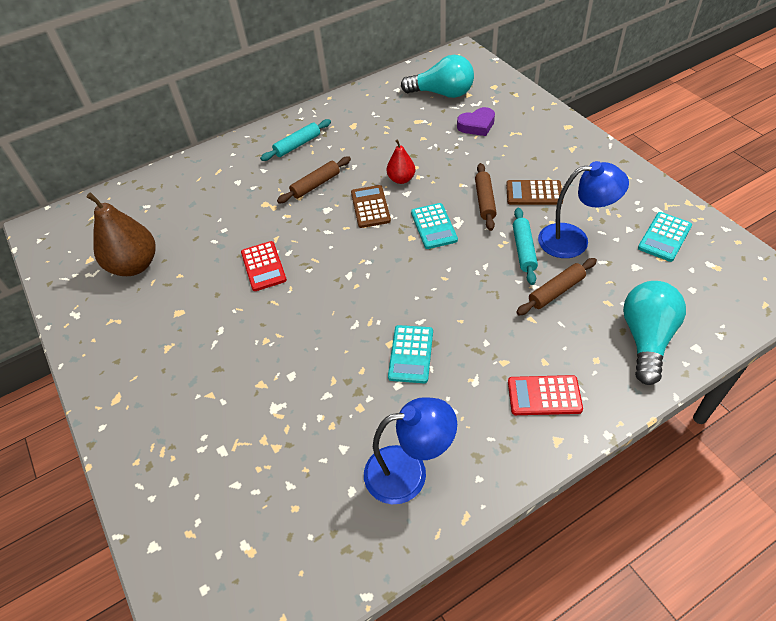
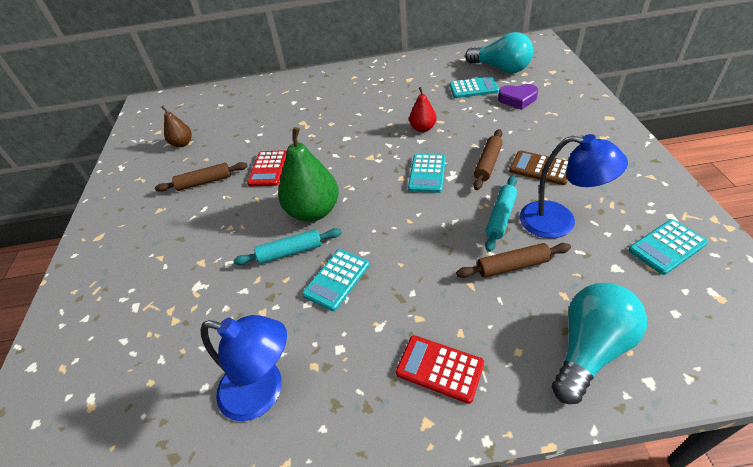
camera: 25 degrees right, 5 degrees down
brown pear [86,193,156,276] -> brown pear [161,106,192,147], size x0.54
turquoise rolling pin [260,119,331,161] -> turquoise rolling pin moved to [233,228,342,265]
brown rolling pin [277,157,351,203] -> brown rolling pin moved to [155,162,247,192]
brown calculator [351,185,391,228] -> none
none -> green pear [278,127,339,222]
none -> turquoise calculator [450,77,499,98]

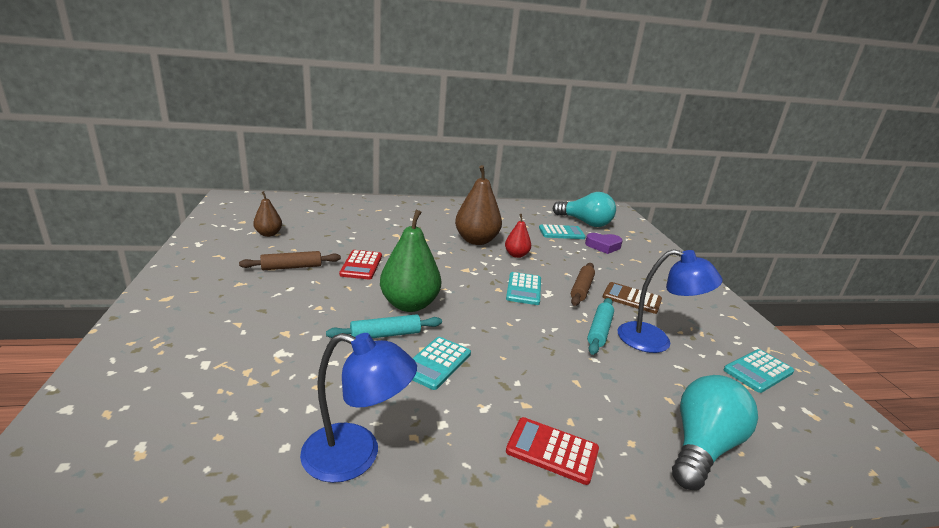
camera: 10 degrees left, 20 degrees down
brown rolling pin [456,243,571,278] -> none
none -> brown pear [455,165,502,245]

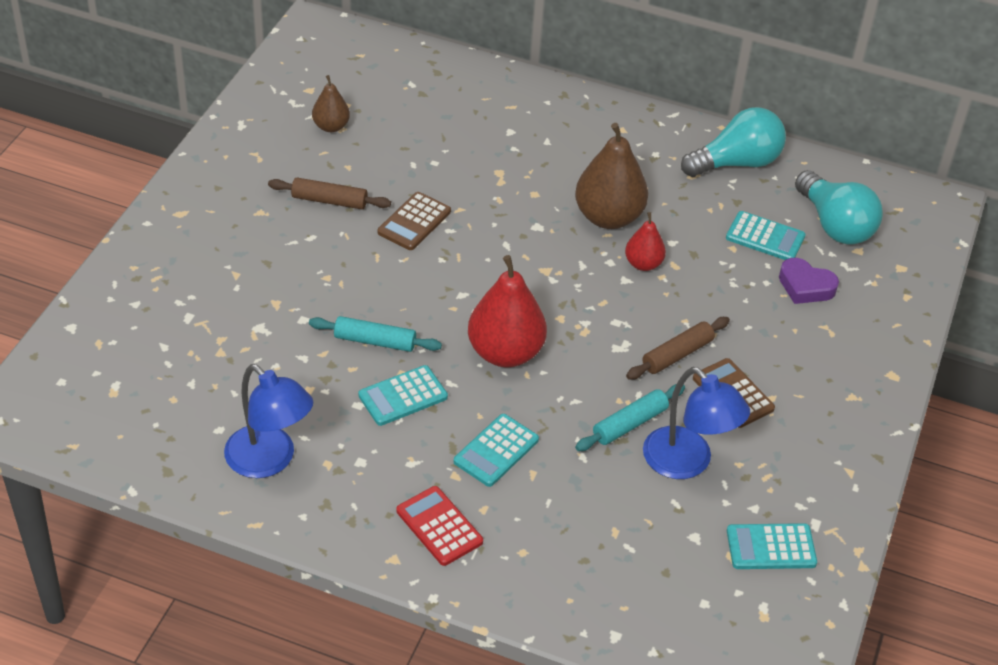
camera: 30 degrees right, 20 degrees up
red calculator [339,250,382,279] -> brown calculator [378,192,451,250]
green pear [380,210,441,312] -> none
turquoise calculator [506,272,541,305] -> turquoise calculator moved to [454,414,539,487]
turquoise light bulb [672,375,758,490] -> turquoise light bulb moved to [681,107,786,177]
none -> red pear [468,255,547,367]

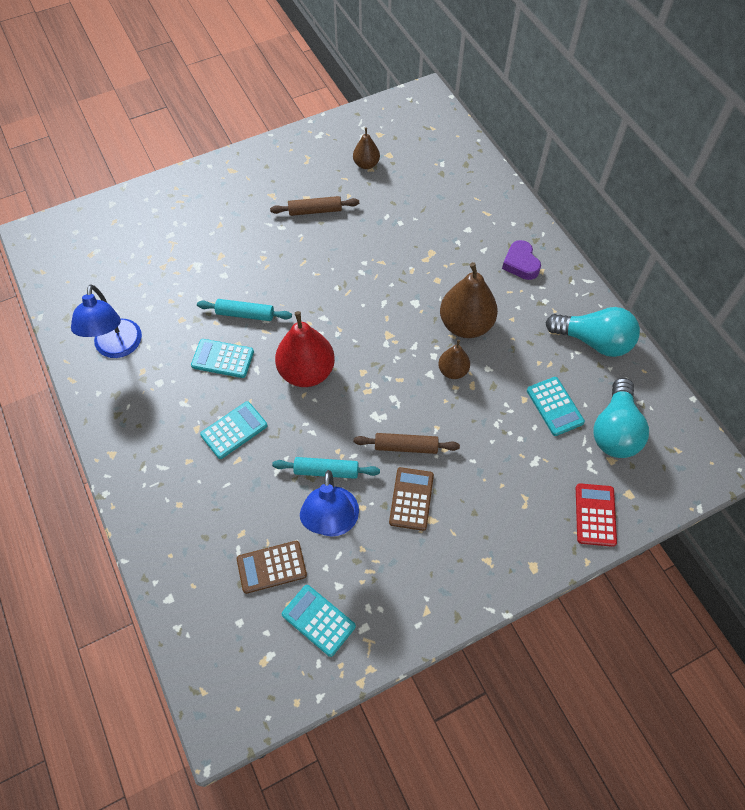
camera: 45 degrees right, 15 degrees up
brown rolling pin [268,178,391,209] -> brown rolling pin turned 60 degrees counterclockwise [270,196,359,216]
turquoise rolling pin [309,316,442,352] -> turquoise rolling pin turned 45 degrees counterclockwise [197,299,292,321]
brown calculator [378,192,451,250] -> brown calculator moved to [237,541,307,594]
red calculator [397,486,483,566] -> red calculator moved to [576,483,617,547]
turquoise calculator [454,414,539,487] -> turquoise calculator turned 150 degrees clockwise [200,401,267,459]
red pear [625,212,666,271] -> brown pear [438,340,470,379]
purple heart [779,258,839,304] -> purple heart moved to [502,240,541,280]

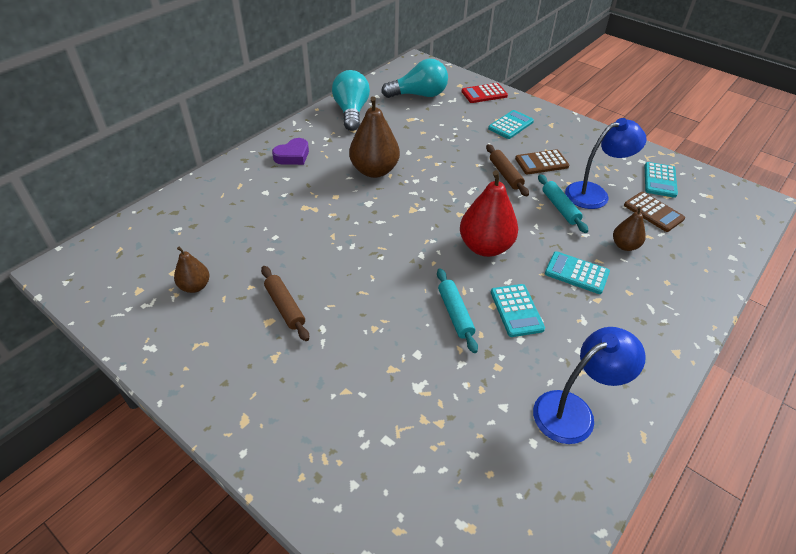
camera: 115 degrees left, 15 degrees down
brown pear [438,340,470,379] -> brown pear moved to [613,206,646,251]
turquoise calculator [527,377,585,436] -> turquoise calculator moved to [488,110,534,139]

